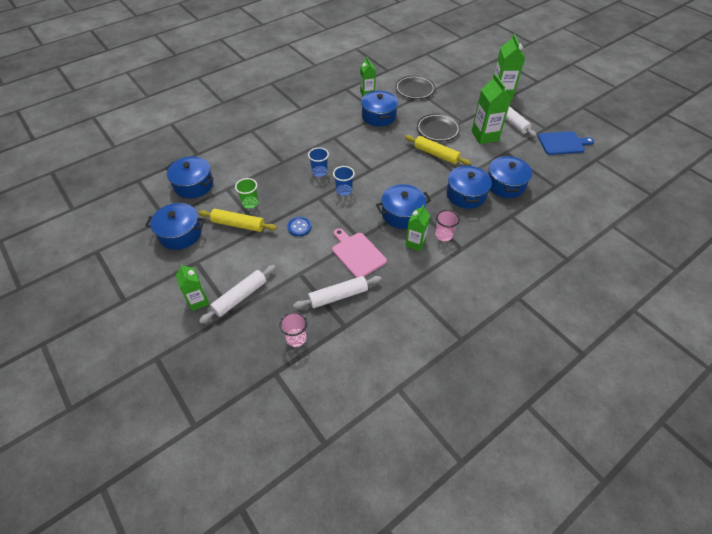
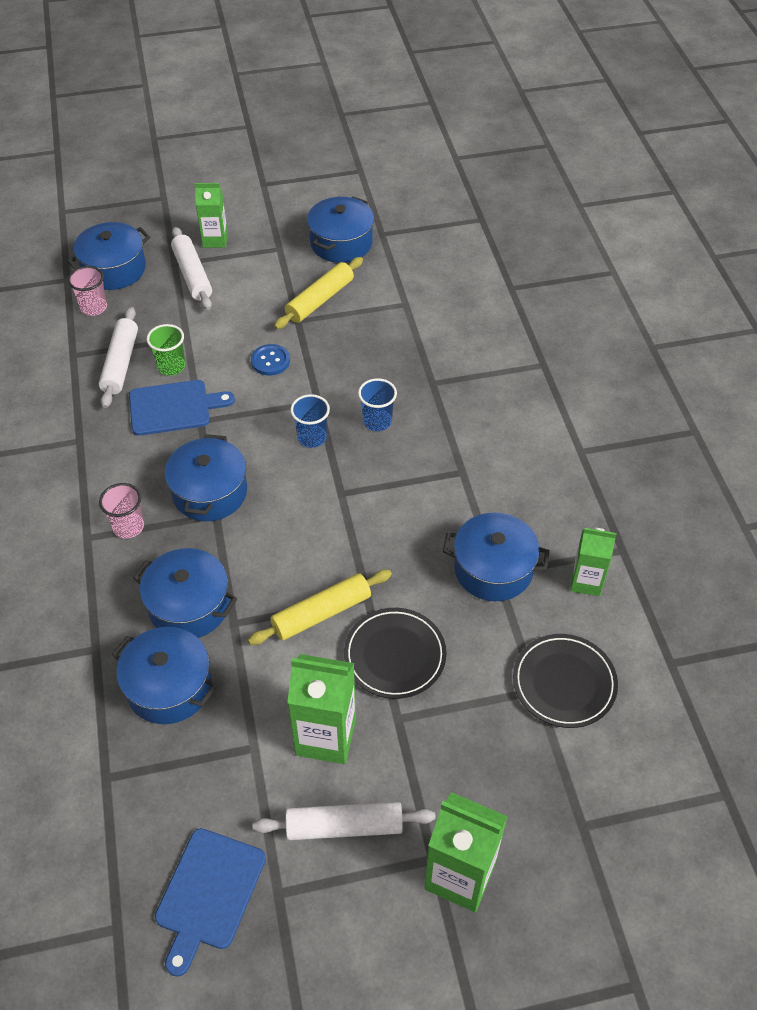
camera: 115 degrees right, 0 degrees up
blue pot [166,156,214,198] -> blue pot moved to [67,222,150,290]
green cup [235,178,259,209] -> green cup moved to [147,324,185,376]
pink cutting board [332,228,387,278] -> blue cutting board [129,380,235,436]
green carton [405,204,430,251] -> none

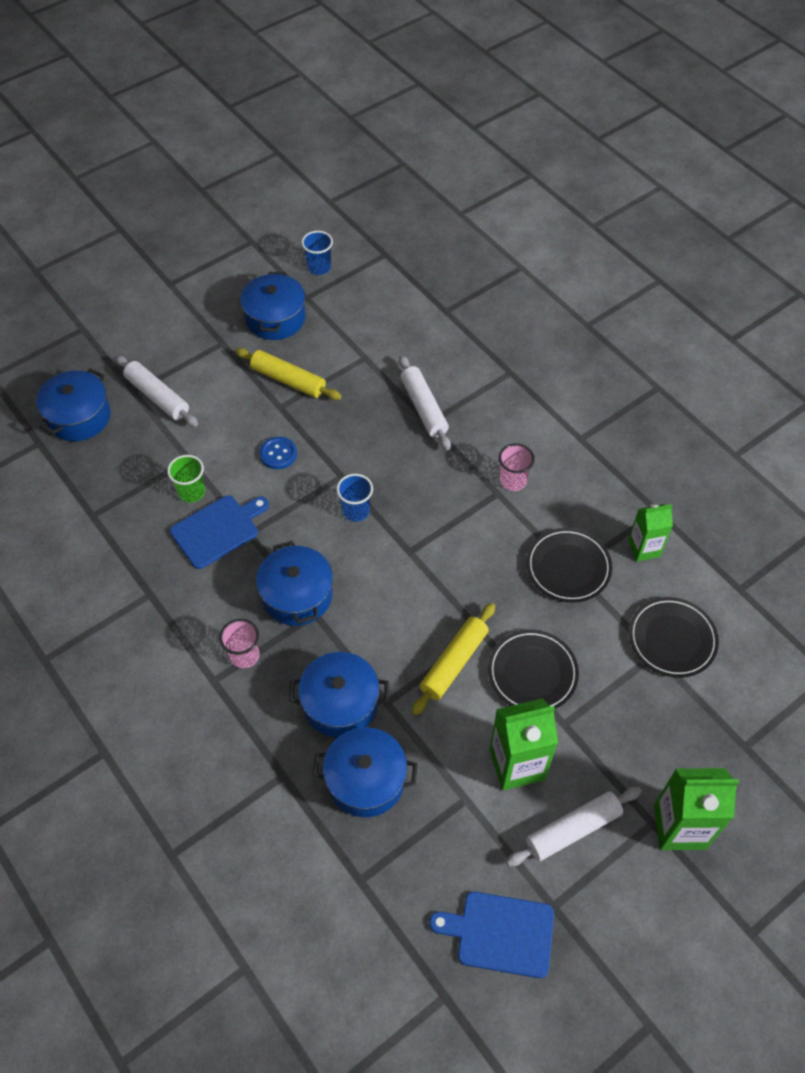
camera: 25 degrees left, 5 degrees up
pink cup [68,266,107,316] -> pink cup moved to [499,443,535,491]
white rolling pin [99,307,138,408] -> white rolling pin moved to [399,355,451,450]
blue cutting board [155,828,266,977] -> blue cutting board turned 105 degrees clockwise [429,892,554,978]
green carton [195,183,228,248] -> none
yellow rolling pin [274,257,363,329] -> yellow rolling pin turned 75 degrees counterclockwise [235,348,342,400]
blue cup [358,378,397,431] -> blue cup moved to [301,231,333,275]
blue pot [443,513,550,601] -> black plate [526,528,612,603]

